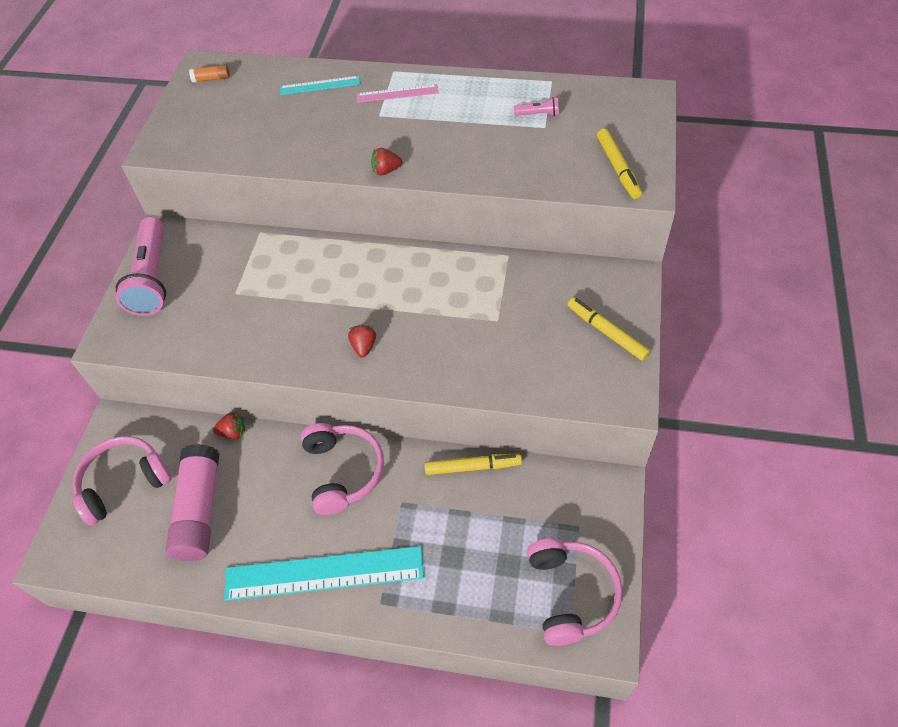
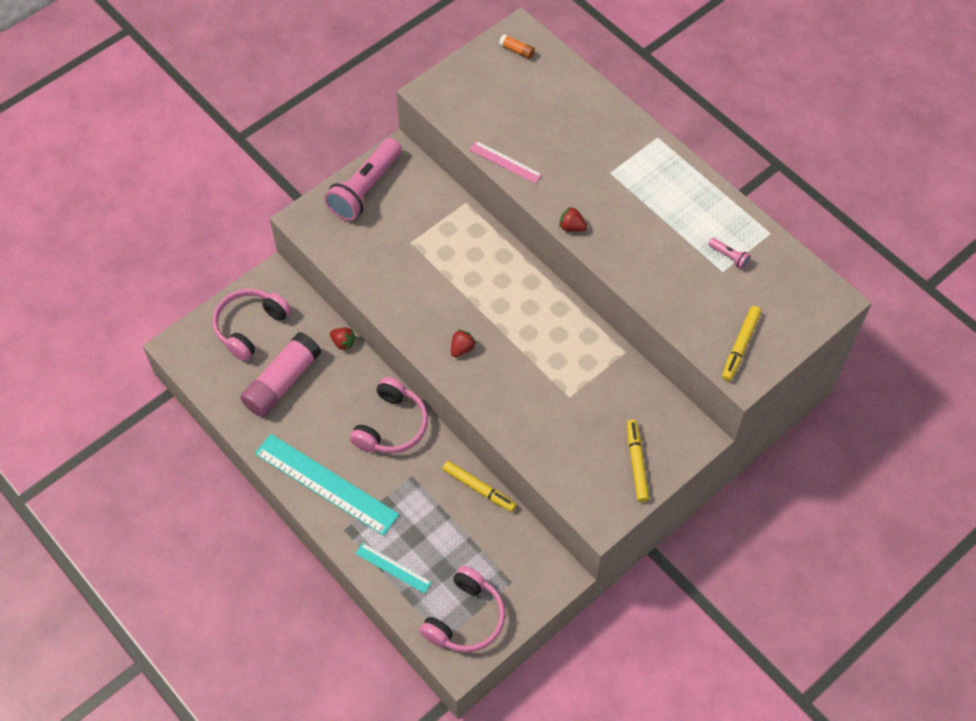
camera: 35 degrees right, 5 degrees up
pink headphones [72,436,172,526] -> pink headphones turned 60 degrees counterclockwise [212,289,291,361]
turquoise ruler [280,76,360,95] -> turquoise ruler moved to [355,543,432,594]
pink ruler [357,84,439,103] -> pink ruler moved to [469,141,542,184]

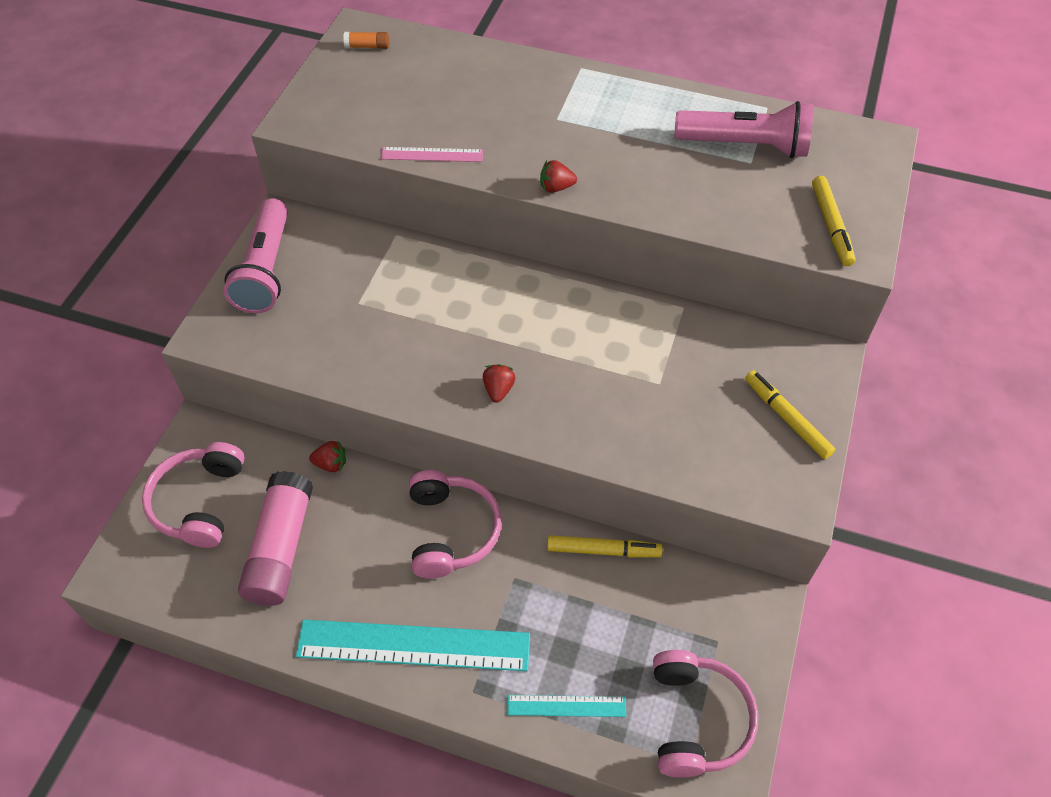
camera: 30 degrees left, 5 degrees down
pink flashlight [708,238,751,269] -> pink flashlight [674,101,813,158], size x2.45

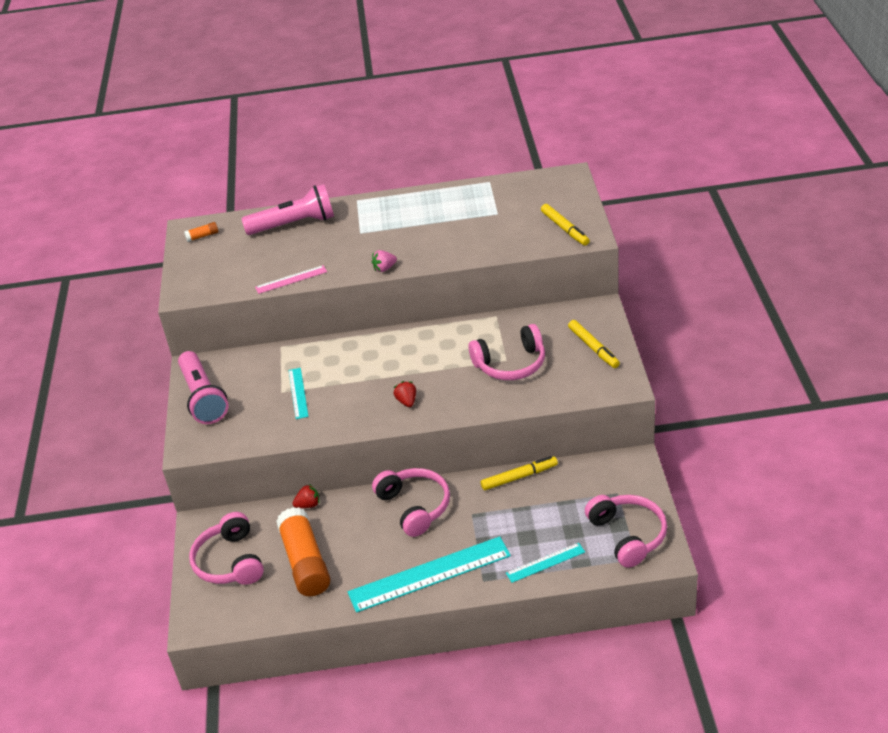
camera: 20 degrees left, 15 degrees down
pink glue stick [238,471,313,606] -> orange glue stick [276,507,331,596]
red strawberry [540,160,577,193] -> pink strawberry [372,250,397,272]
pink flashlight [674,101,813,158] -> pink flashlight moved to [241,184,334,235]
yellow marker [745,370,835,459] -> yellow marker turned 150 degrees counterclockwise [568,320,620,368]
none -> turquoise ruler [289,368,309,419]
none -> pink headphones [468,324,545,380]

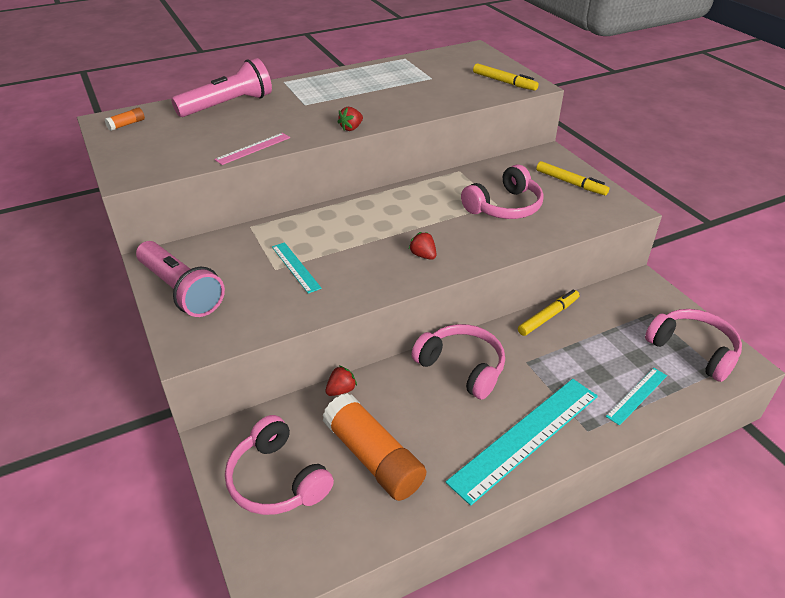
camera: 25 degrees left, 0 degrees up
pink strawberry [372,250,397,272] -> red strawberry [338,107,363,131]

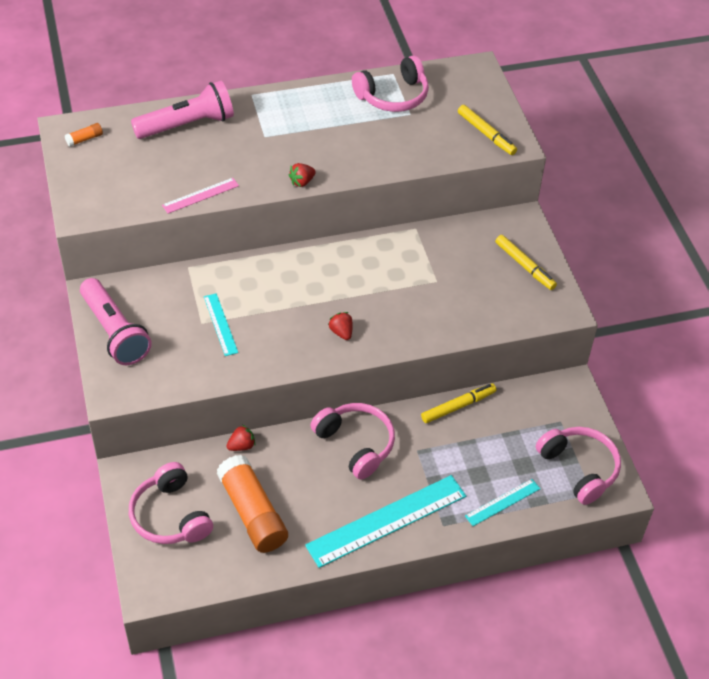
camera: 10 degrees right, 10 degrees up
pink headphones [461,165,543,219] -> pink headphones moved to [352,56,429,112]

